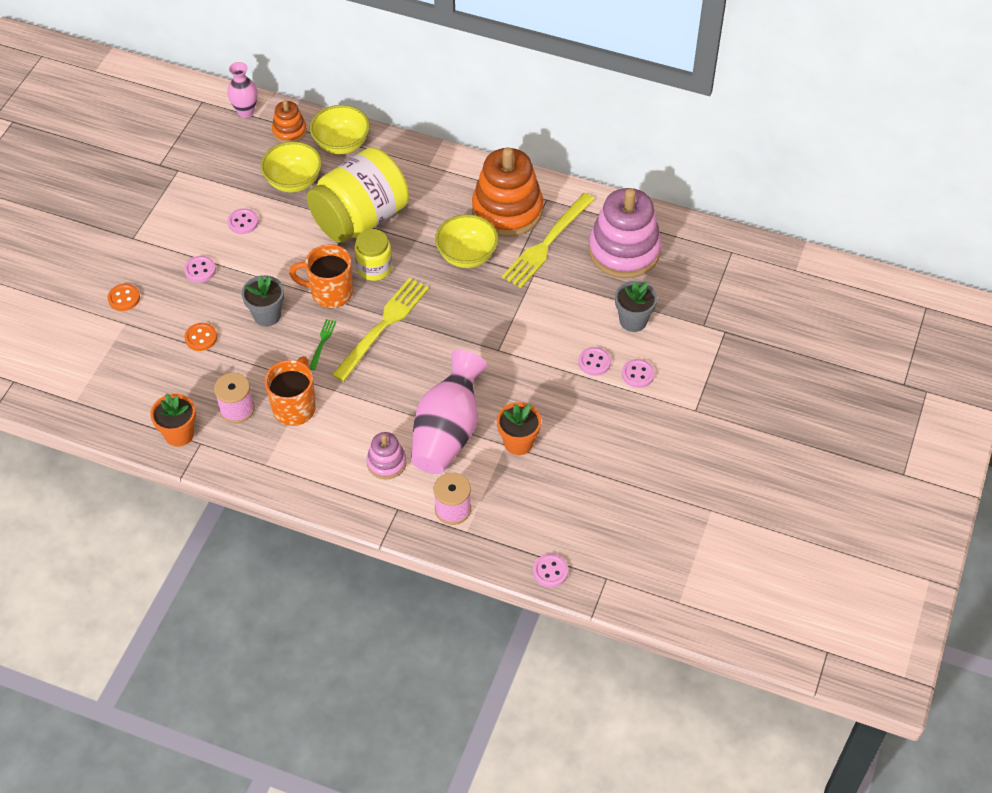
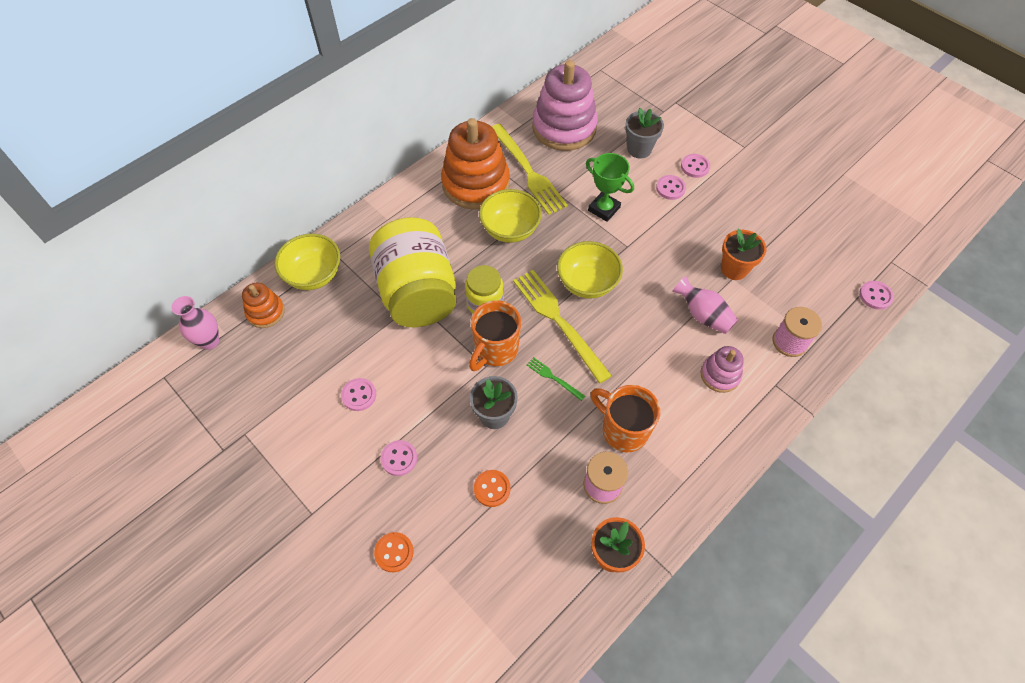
camera: 65 degrees left, 5 degrees up
yellow bowl [260,142,322,192] -> yellow bowl moved to [557,241,623,299]
pink vase [411,350,487,474] -> pink vase [672,276,738,334], size x0.56
none -> green trophy [586,153,634,222]

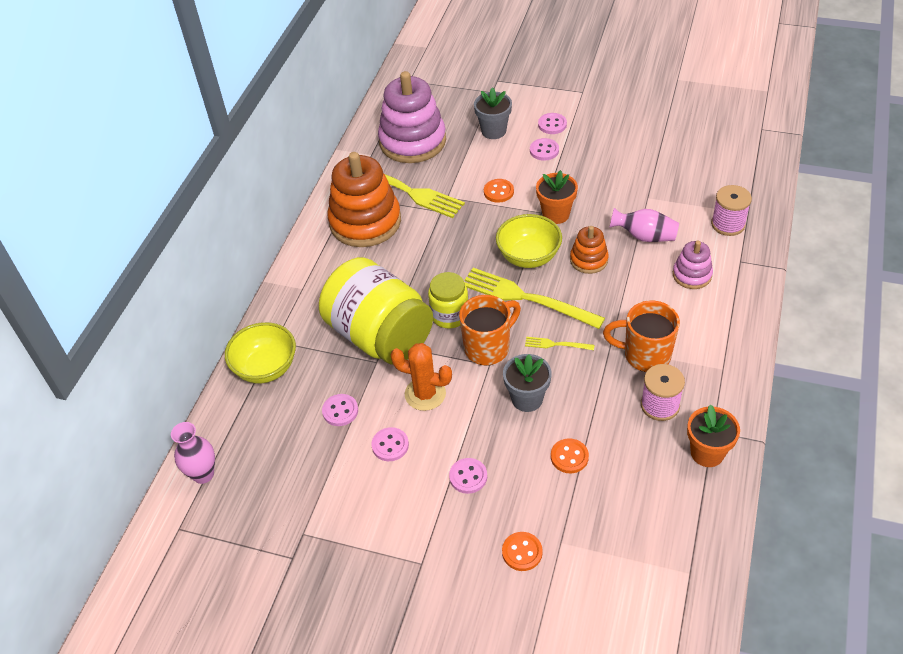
camera: 25 degrees left, 10 degrees down
orange stacking toy [242,283,285,328] -> orange stacking toy moved to [570,226,609,274]
orange mug [469,300,521,371] -> orange mug turned 135 degrees counterclockwise [459,295,521,366]
yellow bowl [479,189,542,243] -> none
green fork [527,357,585,401] -> yellow fork [525,337,594,350]
green trophy [586,153,634,222] -> orange button [484,179,514,203]
orange flower pot [721,229,766,280] -> orange flower pot moved to [536,170,578,224]
pink button [859,281,894,310] -> pink button moved to [322,394,358,426]
none -> orange cactus [390,343,452,411]

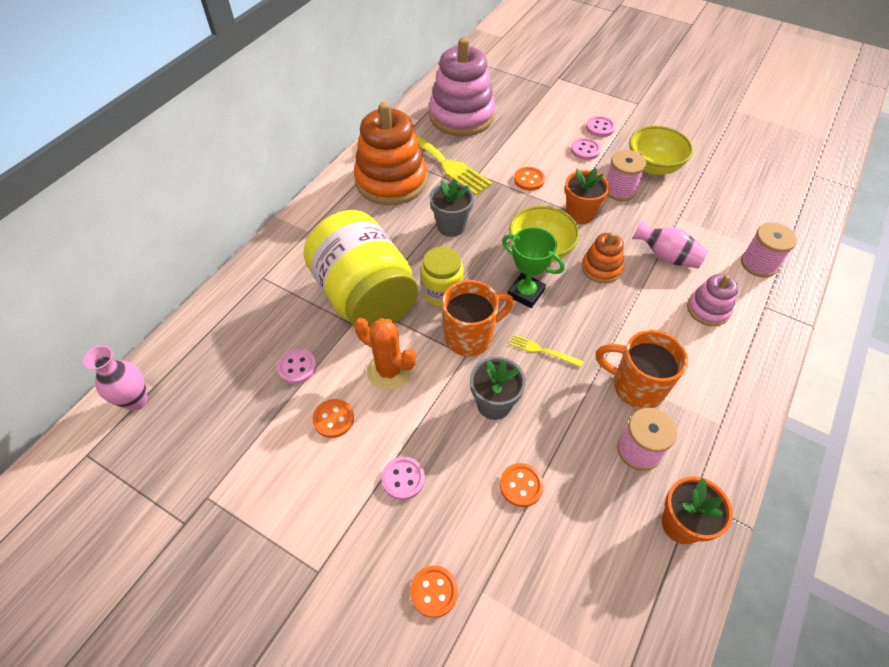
camera: 10 degrees right, 5 degrees up
yellow bowl [225,322,296,383] -> yellow bowl moved to [629,126,693,175]
pink button [371,427,409,461] -> orange button [312,399,354,438]
yellow fork [464,268,605,329] -> green trophy [502,227,565,308]
grey flower pot [474,87,512,139] -> grey flower pot moved to [430,178,474,237]
none -> pink spool [607,150,646,201]

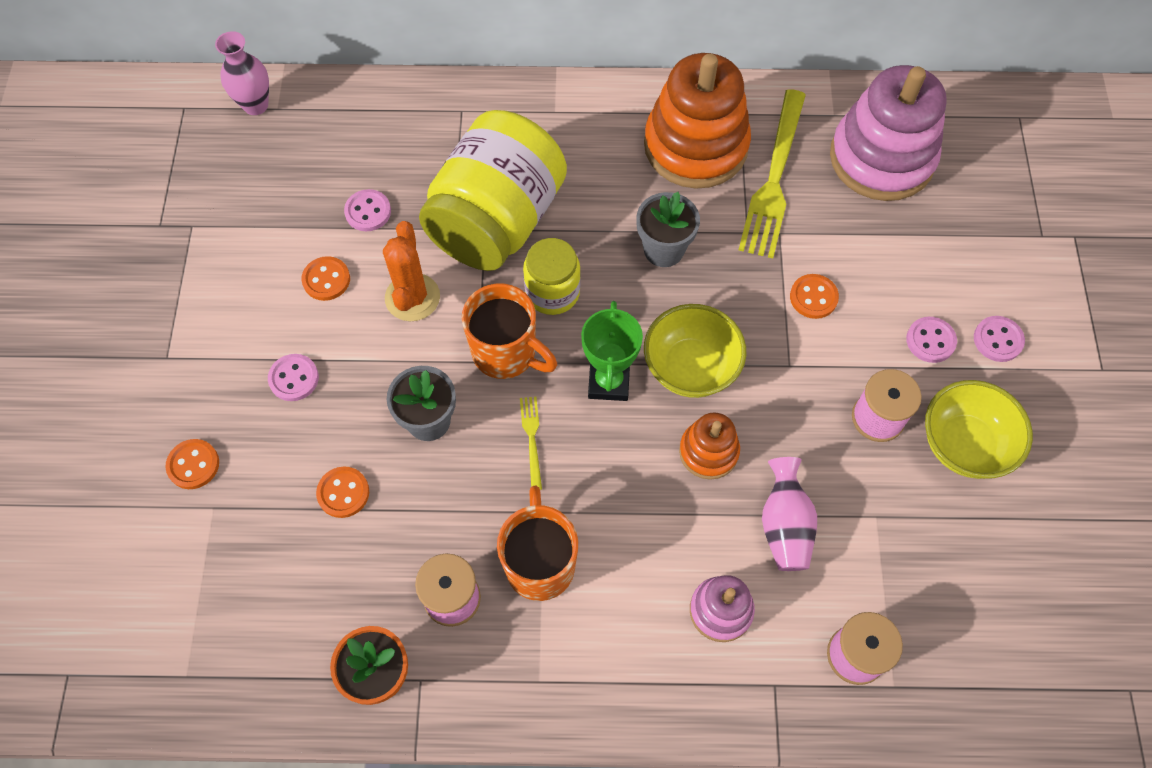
camera: 60 degrees right, 10 degrees up
orange flower pot [565,168,610,224] -> none

